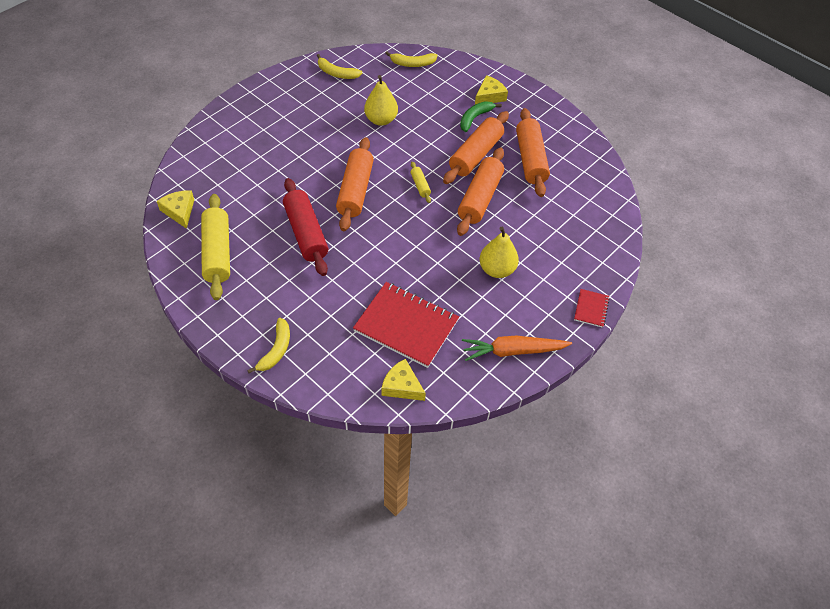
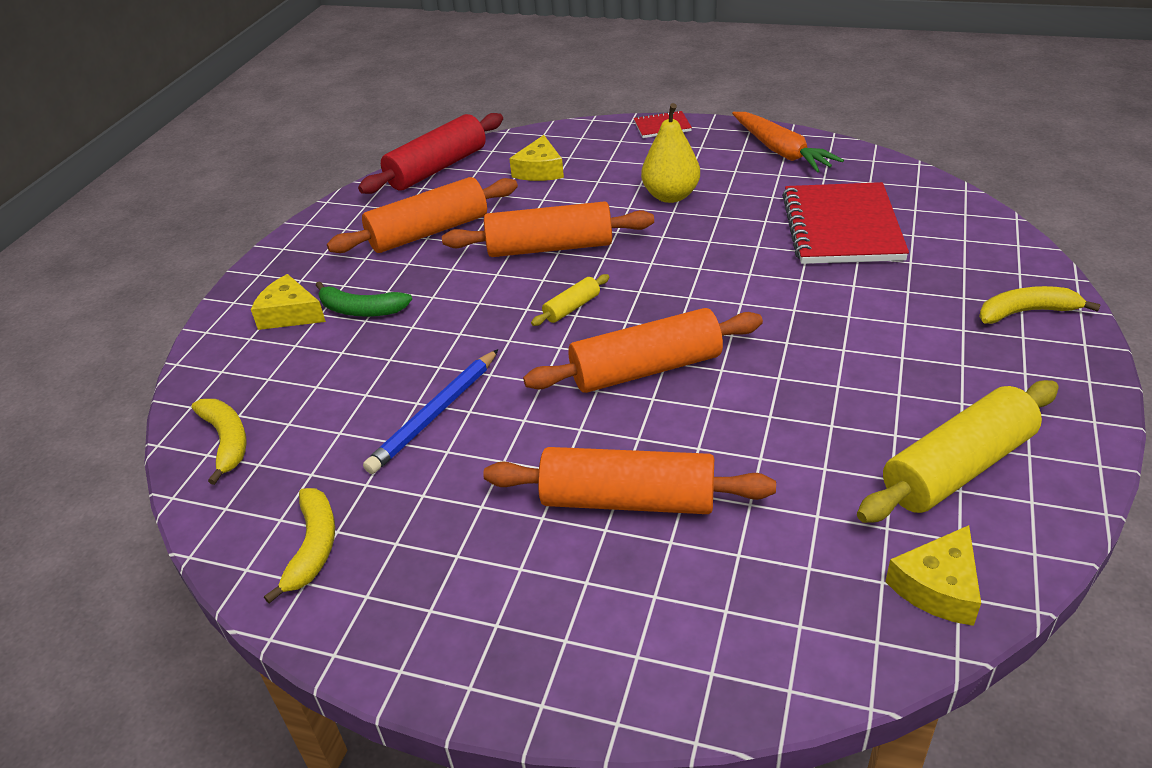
camera: 110 degrees left, 15 degrees down
red rolling pin [283,178,328,276] -> red rolling pin moved to [358,113,503,194]
yellow pear [364,75,398,126] -> blue pencil [363,349,499,474]
yellow cheese [381,359,426,401] -> yellow cheese moved to [509,135,564,181]
orange rolling pin [443,111,509,184] -> orange rolling pin moved to [483,447,776,514]

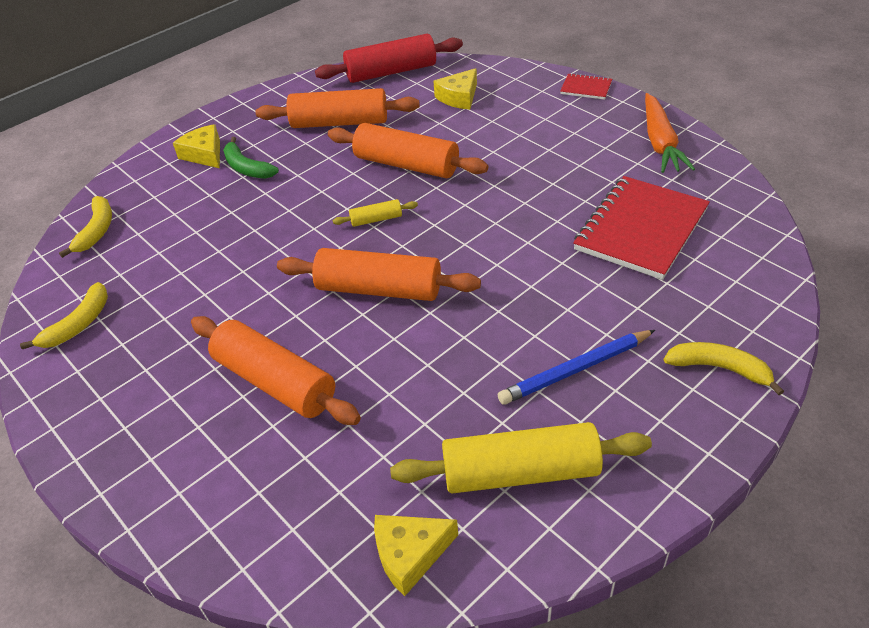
camera: 30 degrees right, 5 degrees up
blue pencil [363,349,499,474] -> blue pencil moved to [498,330,655,405]
yellow pear [641,103,700,203] -> none

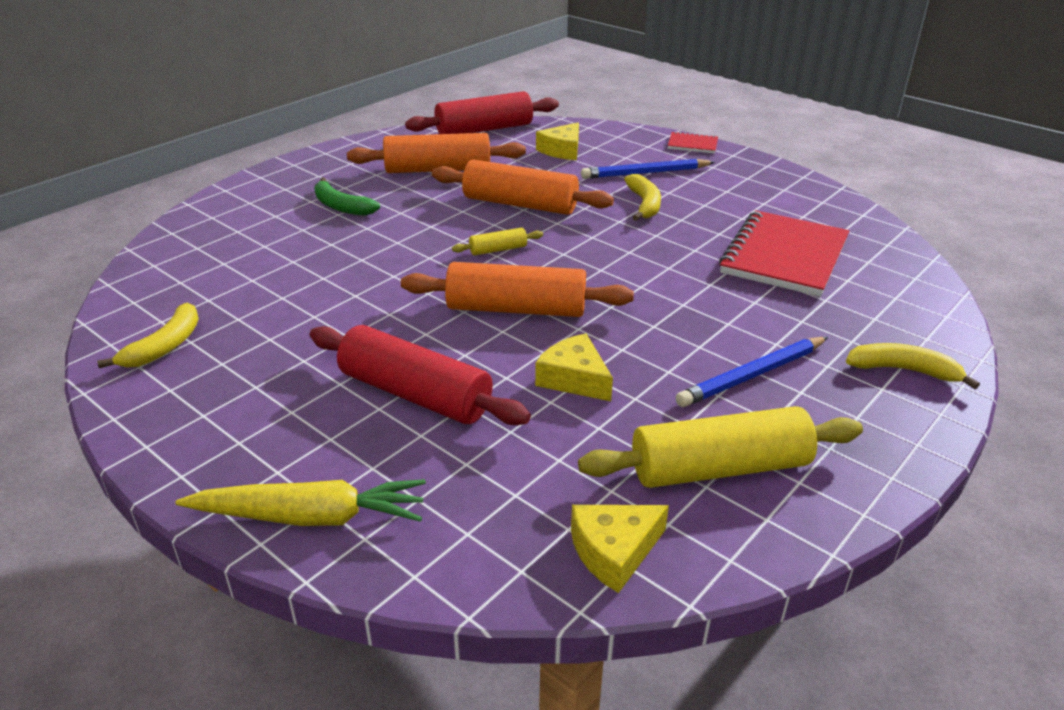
camera: 10 degrees left, 10 degrees down
yellow banana [59,196,112,258] -> yellow banana moved to [624,174,661,221]
yellow cheese [173,124,220,168] -> yellow cheese moved to [535,333,613,401]
orange rolling pin [191,316,361,425] -> red rolling pin [310,325,531,425]
orange carrot [645,93,695,173] -> none
none -> yellow carrot [176,479,426,526]
none -> blue pencil [581,159,715,179]

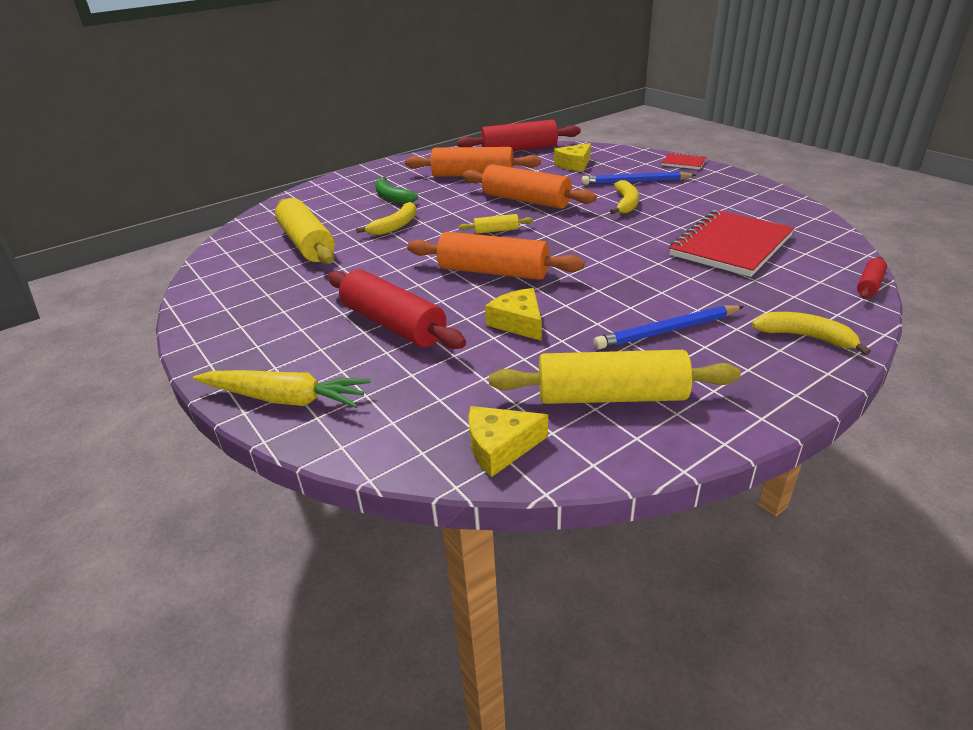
camera: 15 degrees right, 0 degrees up
yellow banana [97,303,199,368] -> yellow banana moved to [356,202,417,235]
none -> yellow rolling pin [275,198,335,264]
none -> red rolling pin [857,257,887,299]

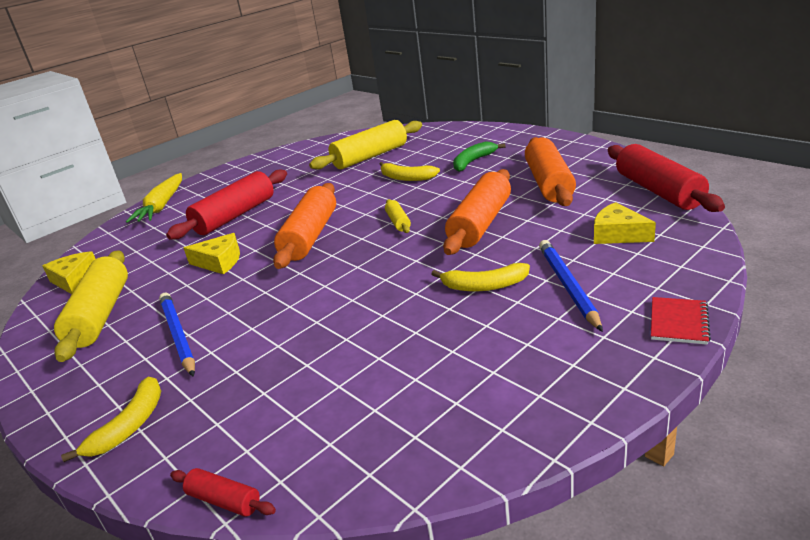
camera: 85 degrees right, 5 degrees down
yellow cheese [485,288,542,341] -> yellow cheese turned 45 degrees clockwise [184,233,240,274]
red notebook [669,210,794,277] -> none

